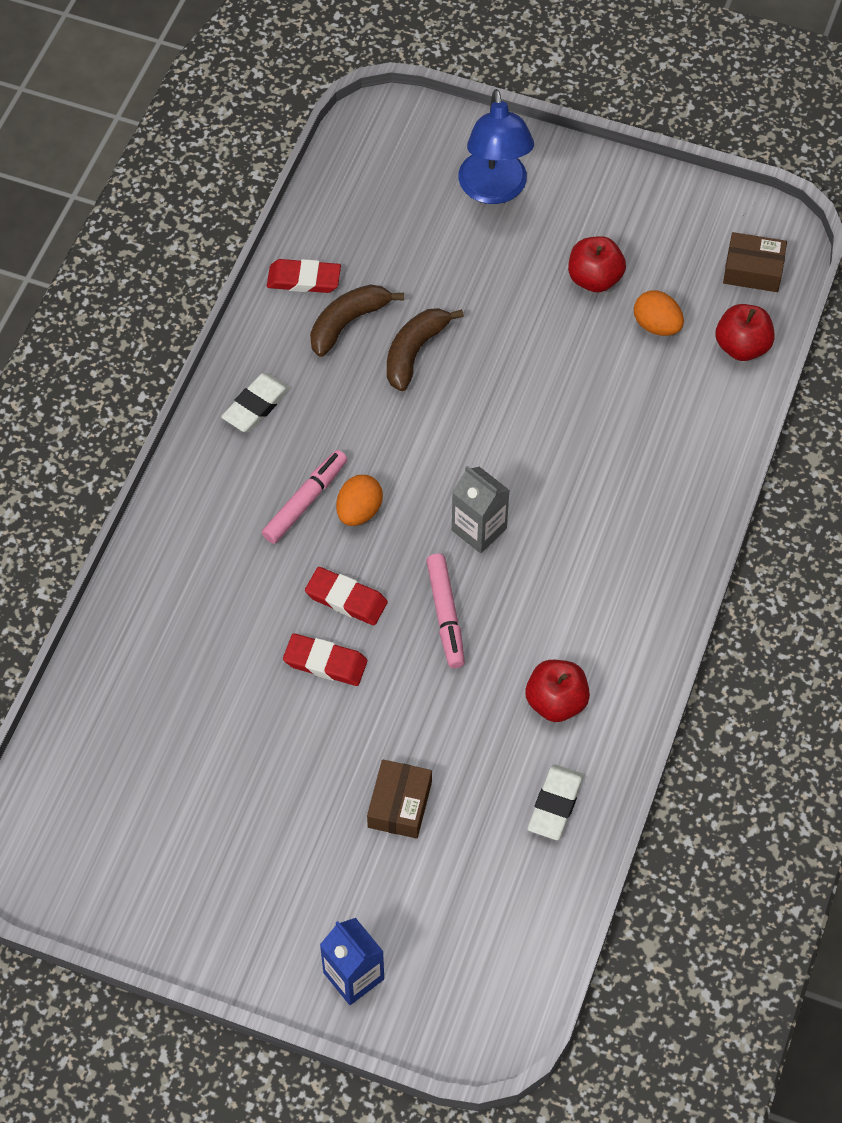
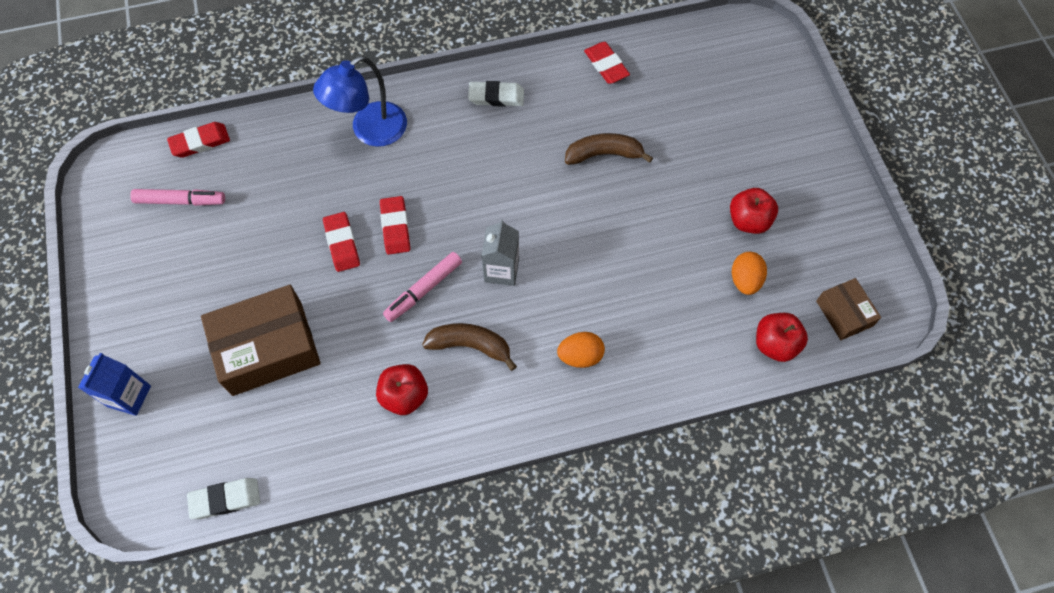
camera: 55 degrees right, 5 degrees up
pink marker [262,450,347,544] -> pink marker moved to [130,189,225,206]
brown banana [310,285,404,357] -> brown banana moved to [422,323,517,371]
orange egg [336,475,383,526] -> orange egg moved to [557,332,605,368]
brown box [367,759,432,839] -> brown box [201,285,321,396], size x1.89
blue lamp [458,89,534,204] -> blue lamp moved to [313,56,407,147]
white eraser [528,764,584,840] -> white eraser moved to [187,478,260,519]
none -> red eraser [167,122,230,158]

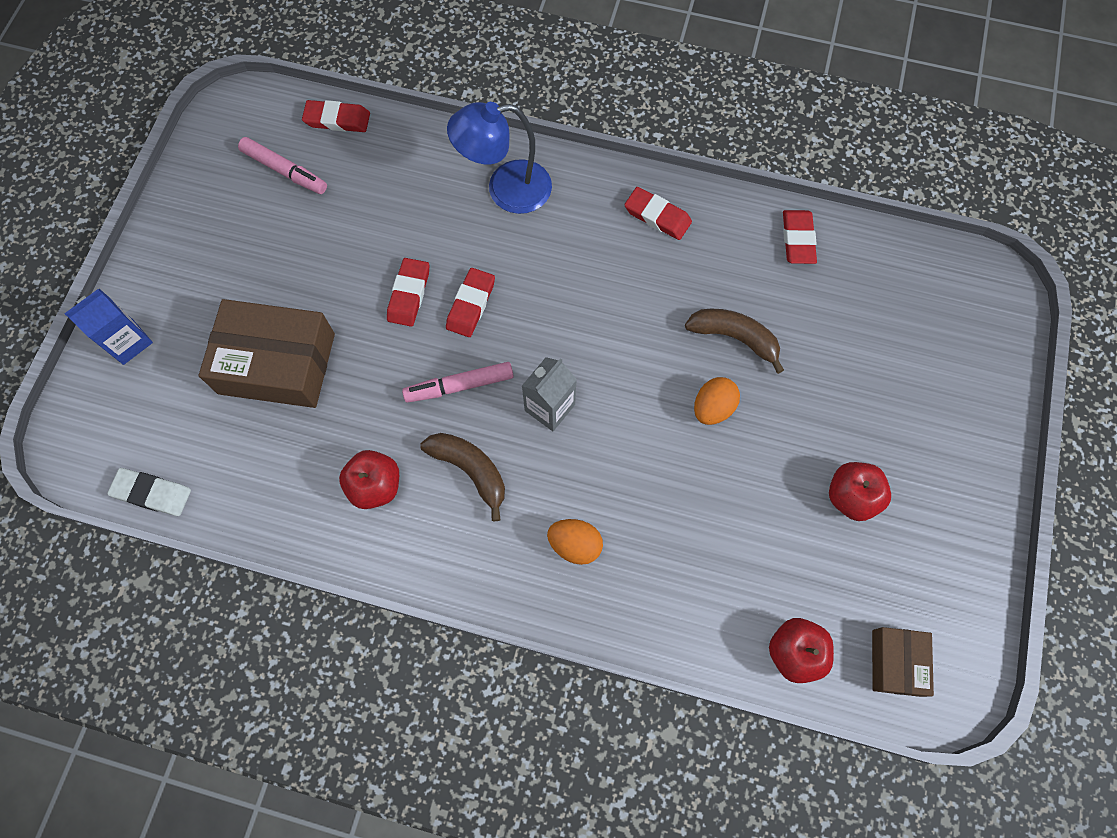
camera: 30 degrees right, 5 degrees up
white eraser [468,81,524,107] -> red eraser [624,187,692,240]
orange egg [732,252,767,295] -> orange egg moved to [694,377,740,425]

